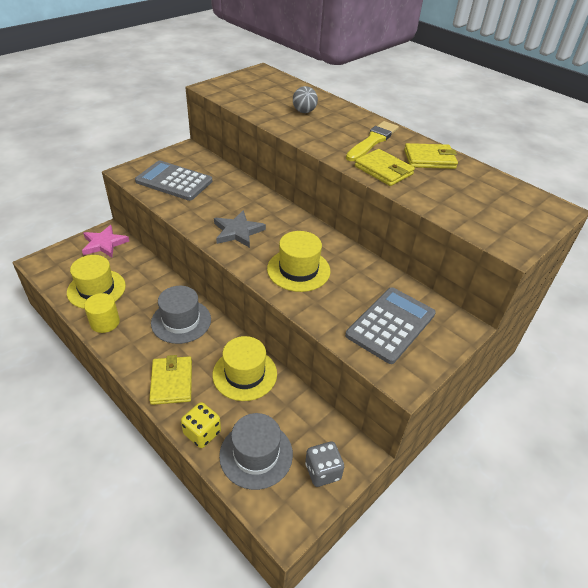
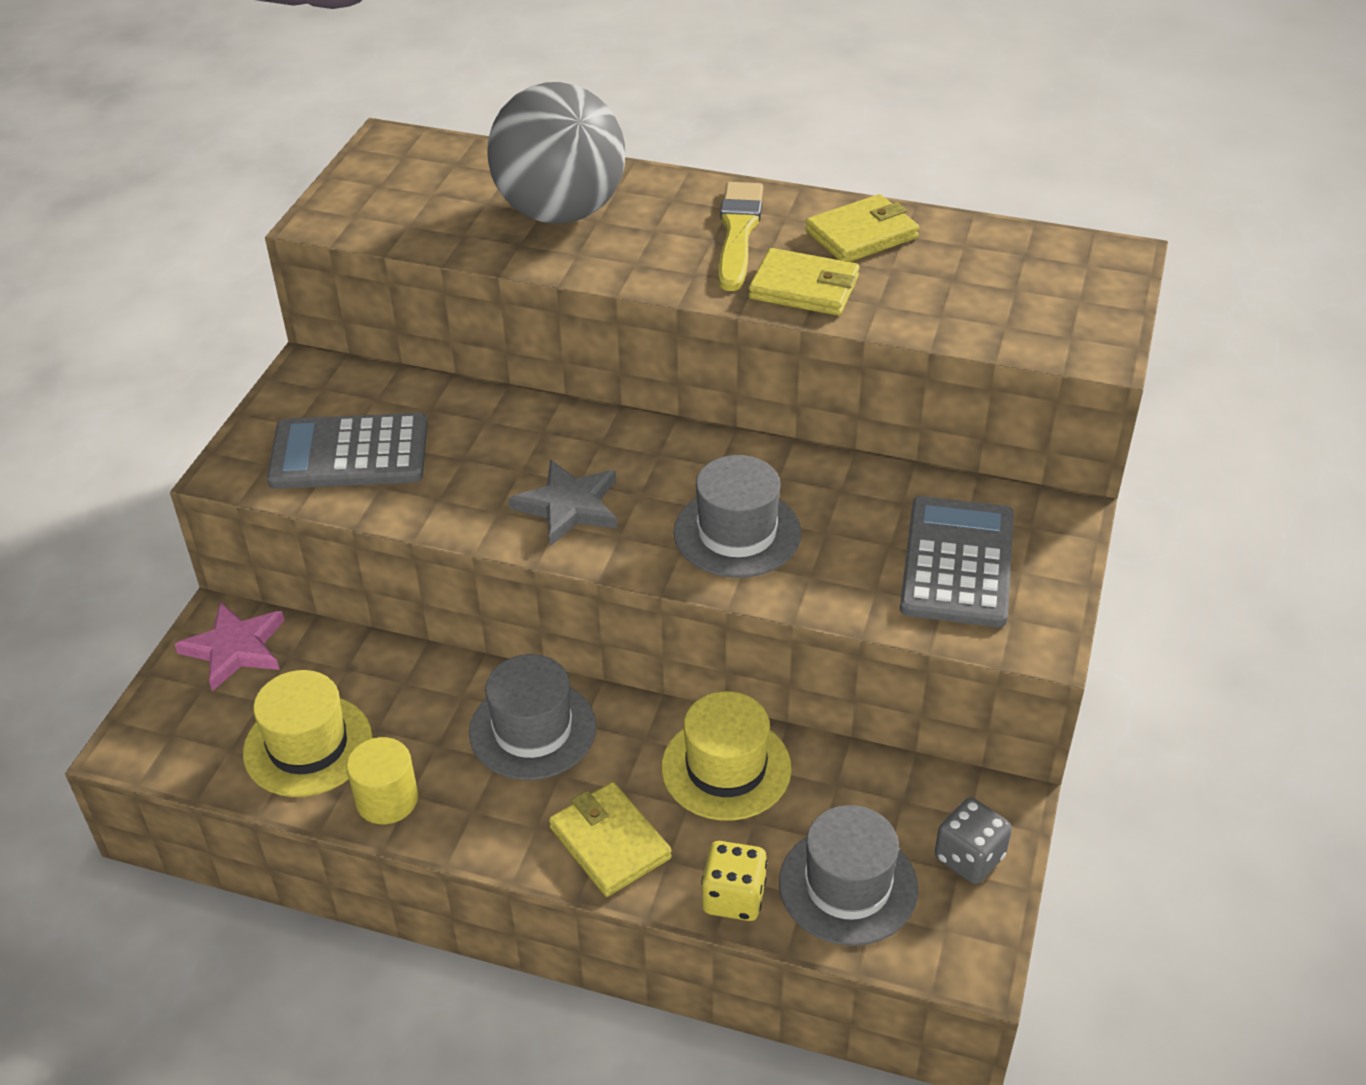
camera: 25 degrees left, 0 degrees up
yellow hat [267,231,330,292] -> grey hat [674,455,801,578]
grey ball [293,86,318,113] -> grey ball [488,82,625,224], size x2.49

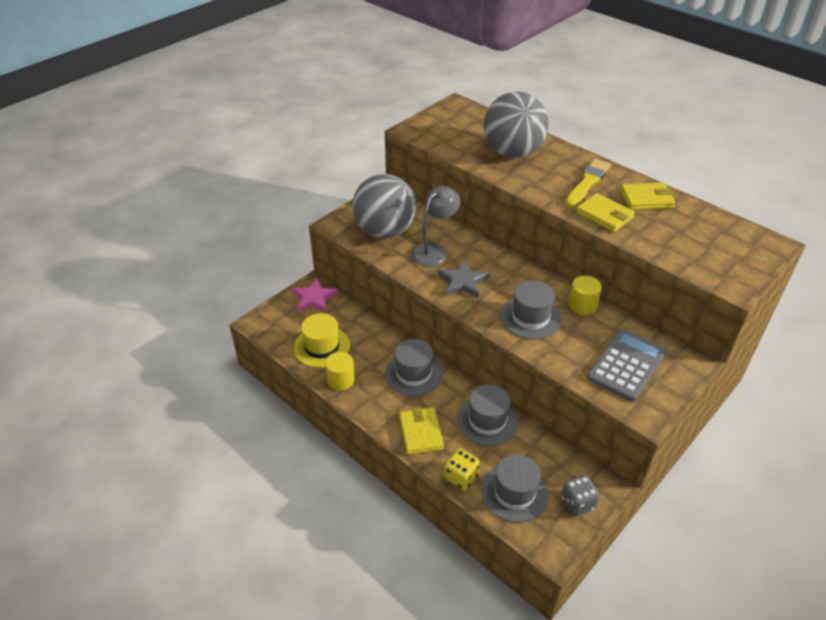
camera: 25 degrees right, 0 degrees up
grey calculator [267,413,427,489] -> grey ball [352,174,416,238]
yellow hat [661,691,792,821] -> grey hat [457,384,519,446]
none -> grey lamp [411,186,460,267]
none -> yellow cylinder [569,276,602,315]

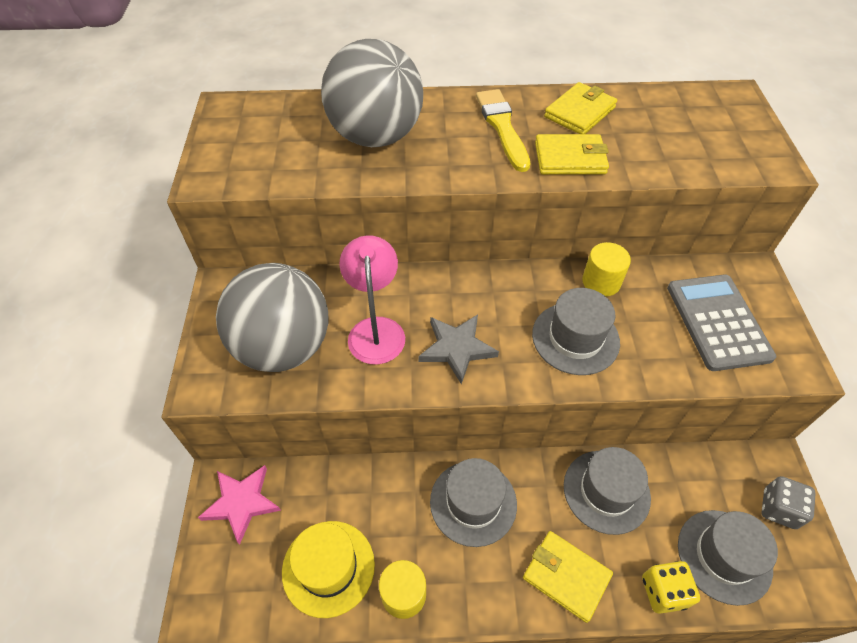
camera: 45 degrees left, 10 degrees up
grey lamp [411,186,460,267] -> pink lamp [339,235,405,364]

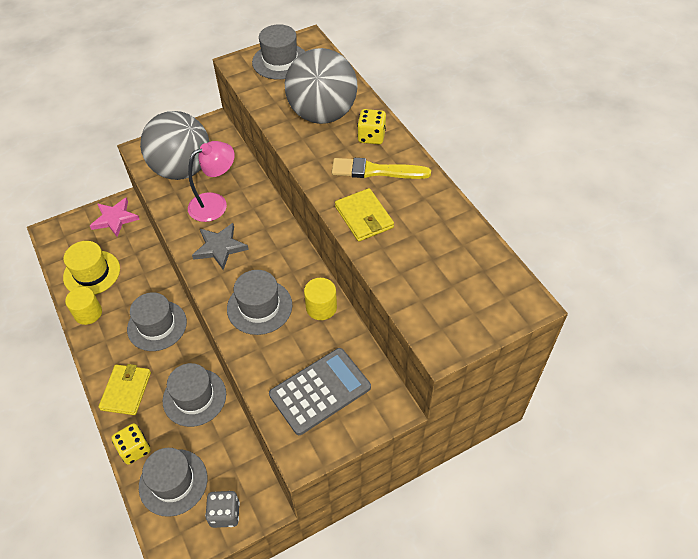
camera: 65 degrees right, 0 degrees up
yellow brush [476,89,530,172] -> yellow brush turned 135 degrees counterclockwise [332,158,431,179]
yellow wallet [544,82,617,134] -> none
none -> grey hat [252,24,305,80]
none -> yellow dice [357,109,386,145]

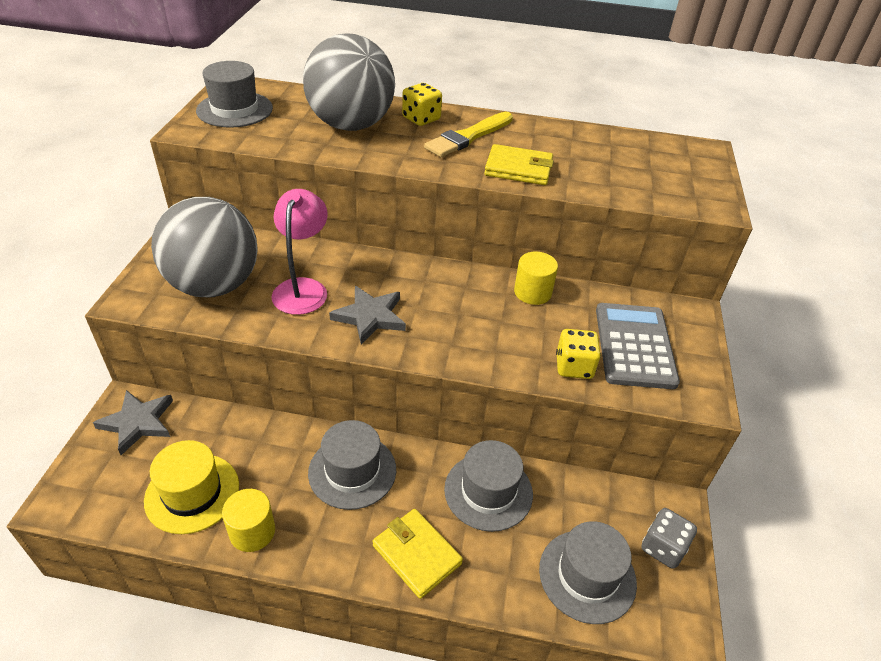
camera: 55 degrees left, 10 degrees down
pink star [90,197,140,237] -> grey star [93,390,173,455]
yellow dice [111,423,151,465] -> yellow dice moved to [556,329,601,379]
grey hat [227,270,292,335] -> none

